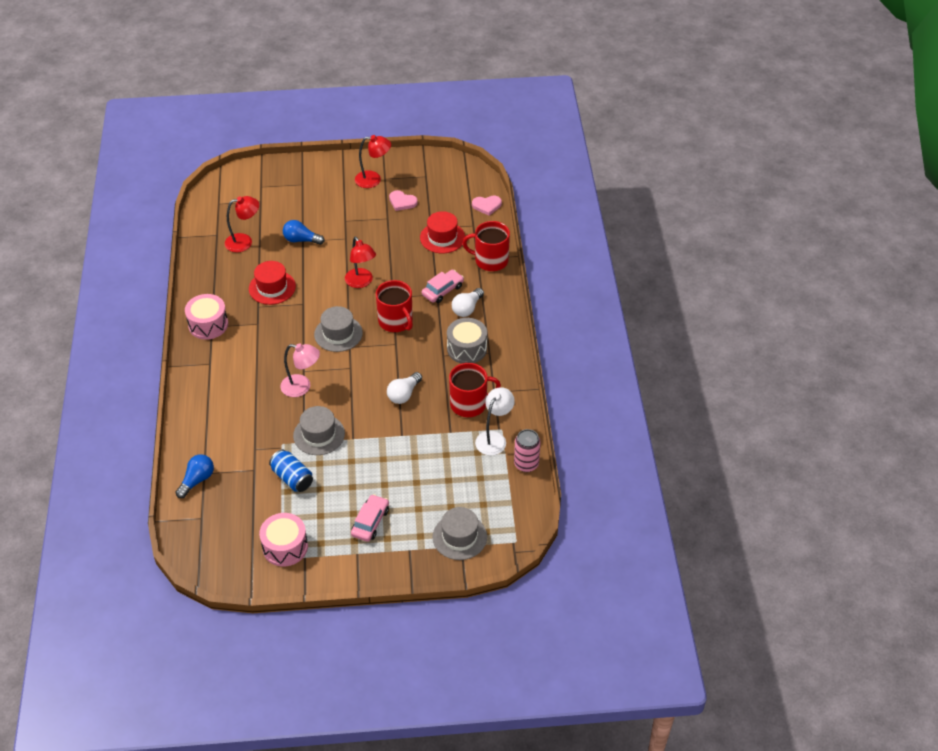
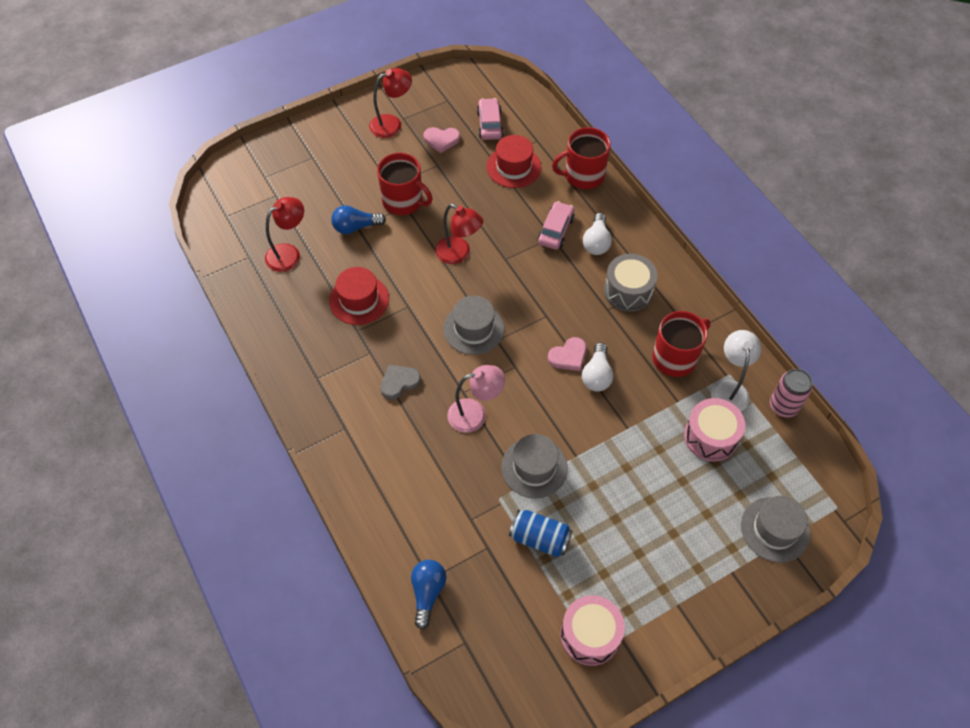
camera: 25 degrees left, 10 degrees up
pink drum [185,294,228,340] -> pink drum moved to [684,398,745,462]
pink car [351,494,389,542] -> pink car moved to [477,98,504,140]
red mug [376,280,413,332] -> red mug moved to [377,153,433,215]
pink heart [472,196,502,216] -> pink heart moved to [548,337,587,371]
none -> grey heart [380,365,421,399]

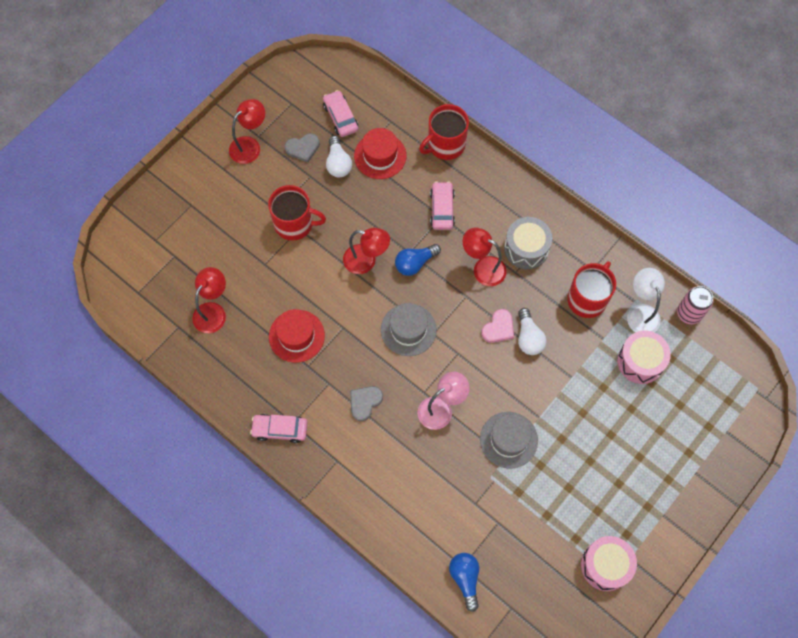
camera: 20 degrees left, 10 degrees up
blue light bulb [331,205,386,234] -> blue light bulb moved to [395,244,441,276]
pink heart [423,127,460,153] -> grey heart [285,133,320,163]
blue can [509,510,572,557] -> none
white light bulb [583,213,612,255] -> white light bulb moved to [326,136,352,177]
grey hat [741,496,810,562] -> none
none -> pink car [250,414,308,443]
none -> red lamp [463,227,506,286]

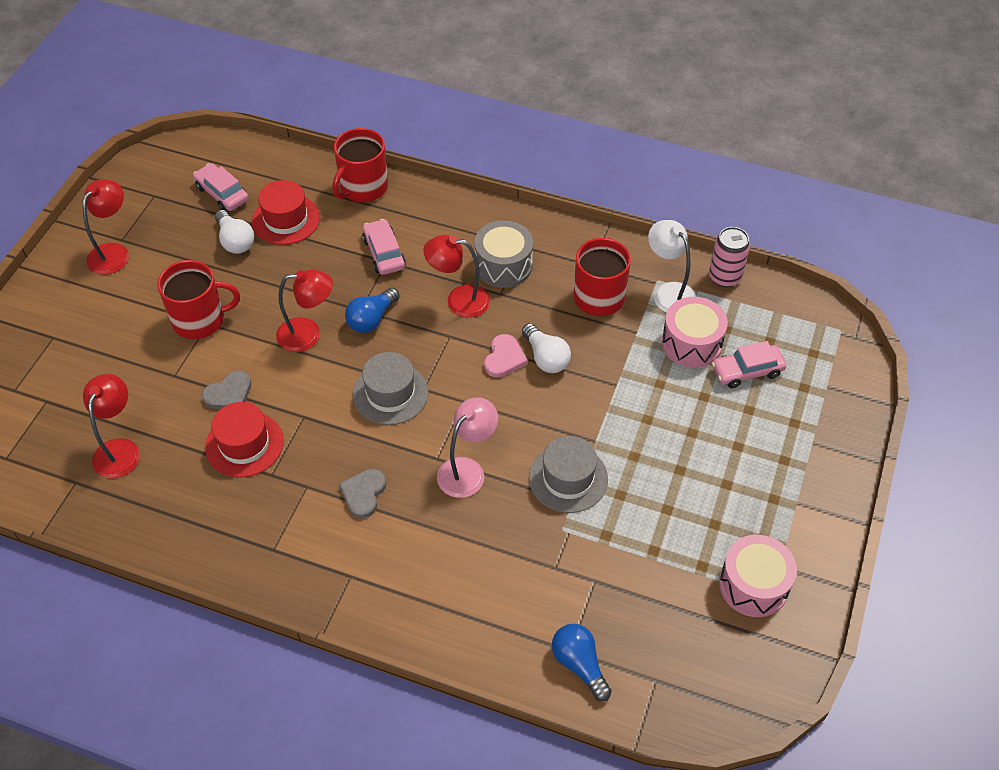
camera: 20 degrees left, 15 degrees down
pink car [250,414,308,443] -> pink car moved to [712,341,787,388]
grey heart [285,133,320,163] -> grey heart moved to [202,371,251,409]

